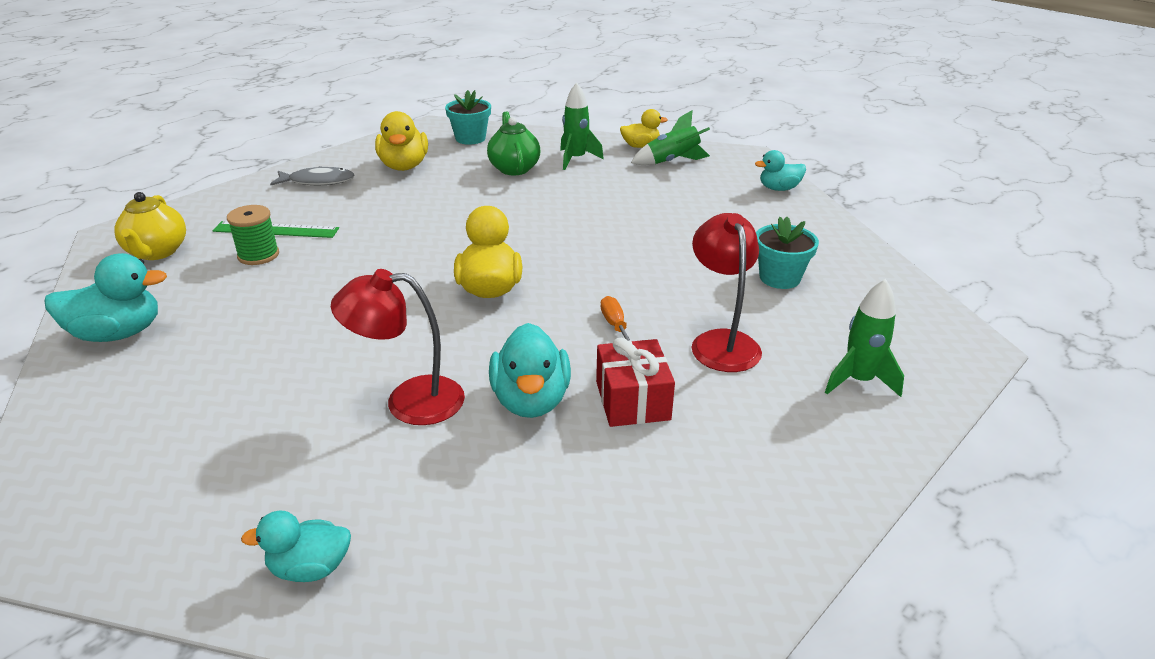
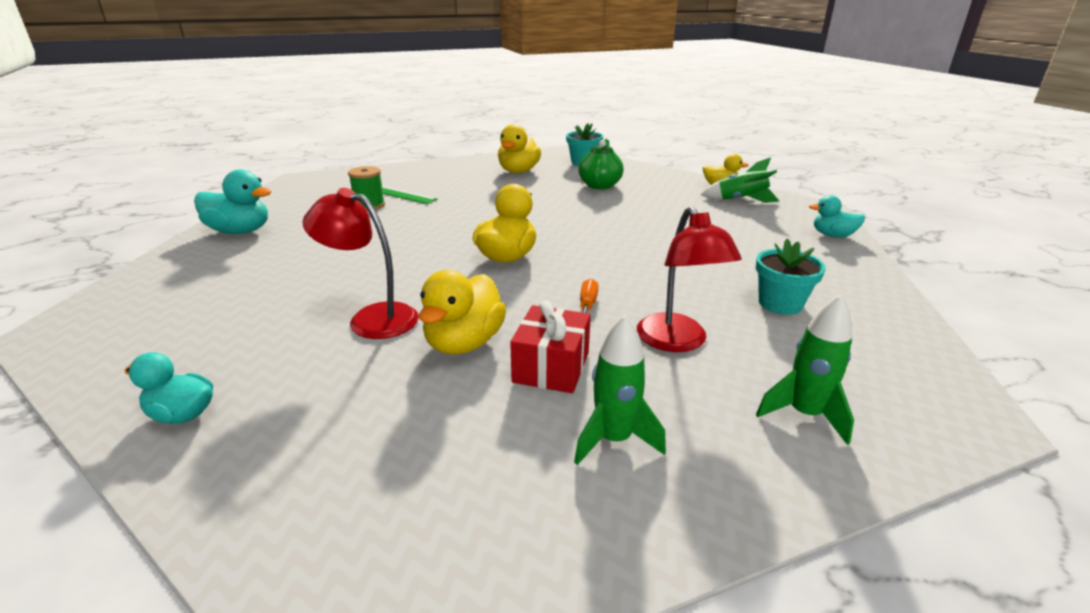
camera: 25 degrees right, 5 degrees down
yellow teapot [114,192,186,260] -> none
grey fish [270,166,355,186] -> none
turquoise duck [489,323,571,418] -> yellow duck [419,270,506,355]
green rocket [560,82,604,170] -> green rocket moved to [574,315,666,465]
red lamp [691,213,762,372] -> red lamp turned 150 degrees clockwise [637,206,742,352]

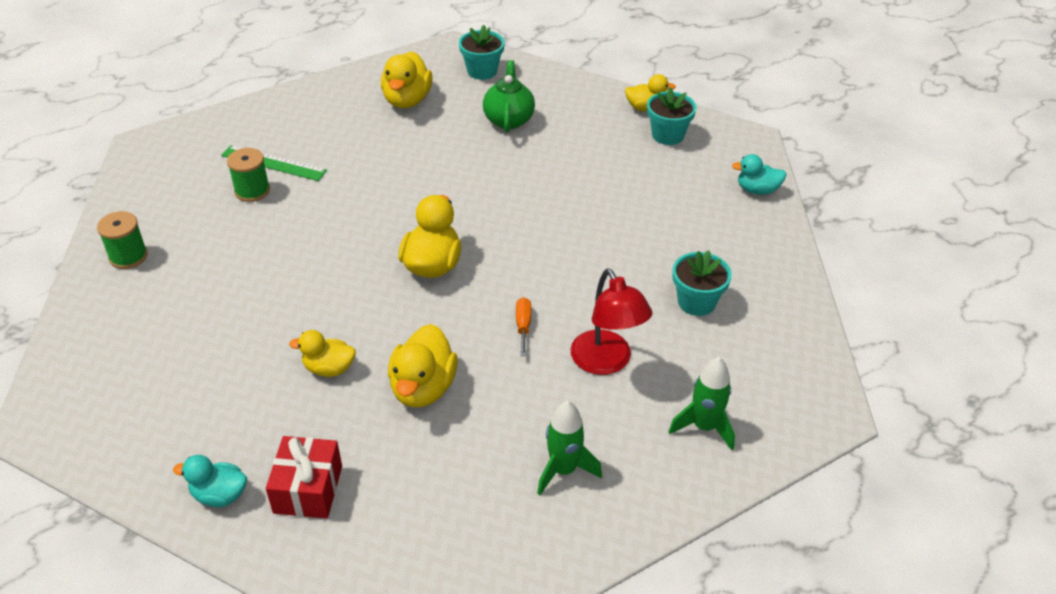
camera: 10 degrees left, 15 degrees up
turquoise duck [194,169,272,234] -> green spool [97,211,148,269]
red lamp [303,188,419,339] -> yellow duck [289,330,356,377]
red gift [510,300,591,393] -> red gift moved to [266,436,342,519]
green rocket [701,157,779,203] -> turquoise flower pot [647,87,697,145]

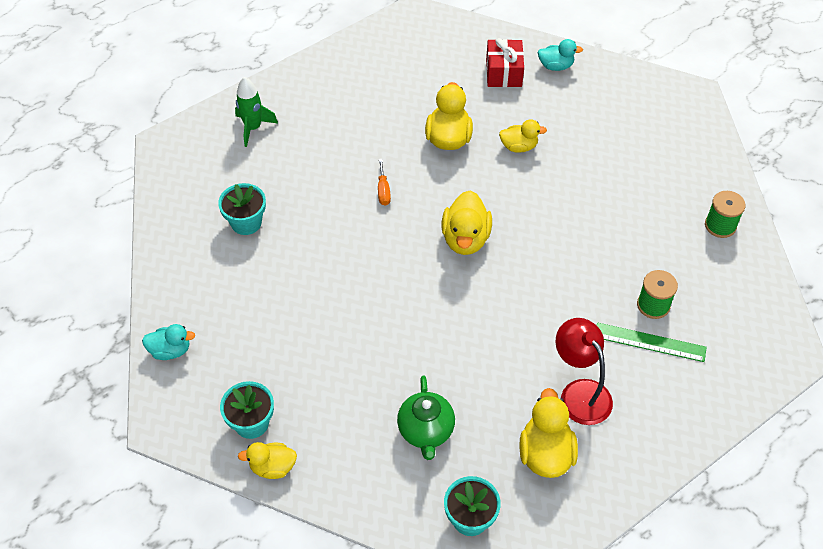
camera: 175 degrees right, 10 degrees up
green rocket [537,401,602,496] -> none
red lamp [571,268,653,375] -> red lamp moved to [555,318,613,425]

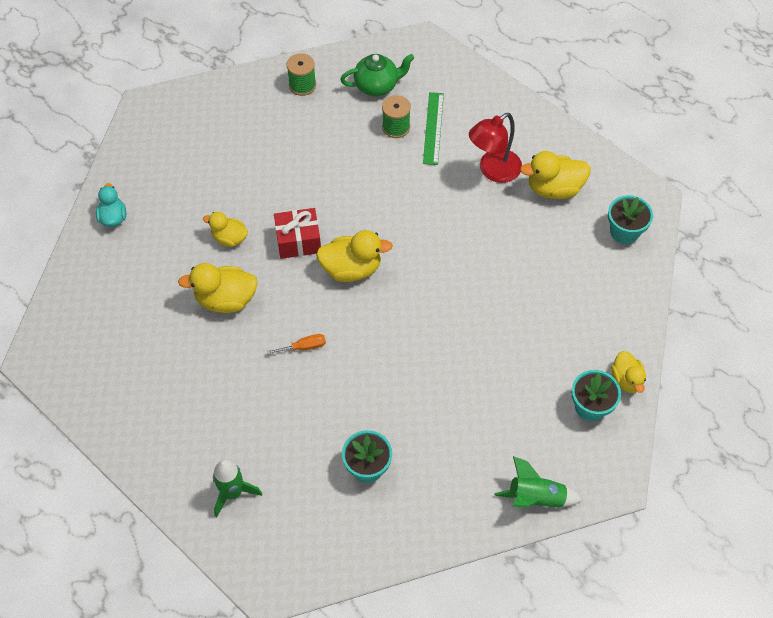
camera: 100 degrees left, 5 degrees up
turquoise duck [142,324,195,360] -> green rocket [495,456,582,508]
green teapot [397,375,455,460] -> green teapot moved to [340,54,414,96]
red gift [486,38,524,87] -> red gift moved to [274,208,321,259]
yellow duck [499,119,547,153] -> yellow duck turned 60 degrees counterclockwise [203,212,248,247]

